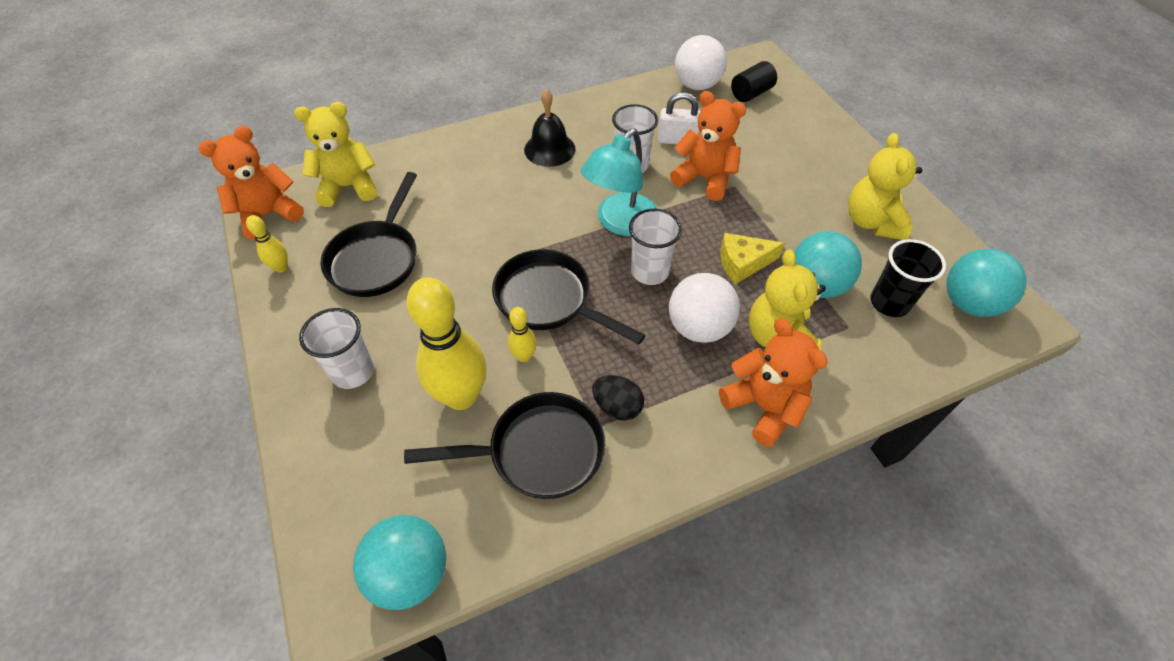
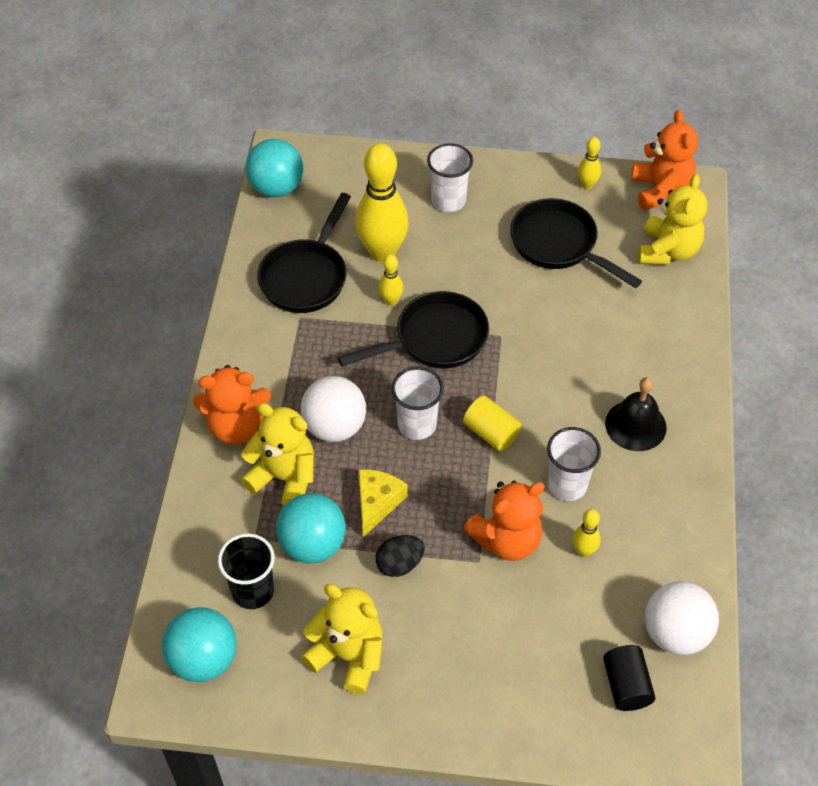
camera: 120 degrees right, 0 degrees up
turquoise lamp [581,128,657,236] -> yellow cylinder [463,396,522,451]
black egg [592,375,644,421] -> black egg moved to [376,535,425,577]
white padlock [658,92,700,144] -> yellow bowling pin [572,509,601,557]

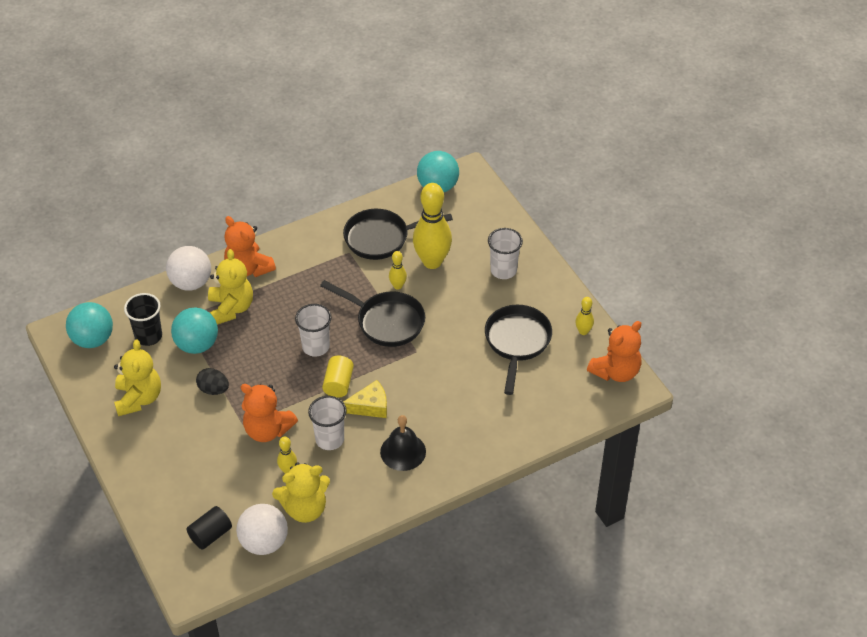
camera: 55 degrees right, 5 degrees down
white ball [301,376,366,442] -> white ball moved to [166,246,211,291]
yellow cheese [358,469,408,537] -> yellow cheese moved to [343,380,387,418]
yellow teddy bear [638,174,707,265] -> yellow teddy bear moved to [272,462,330,523]

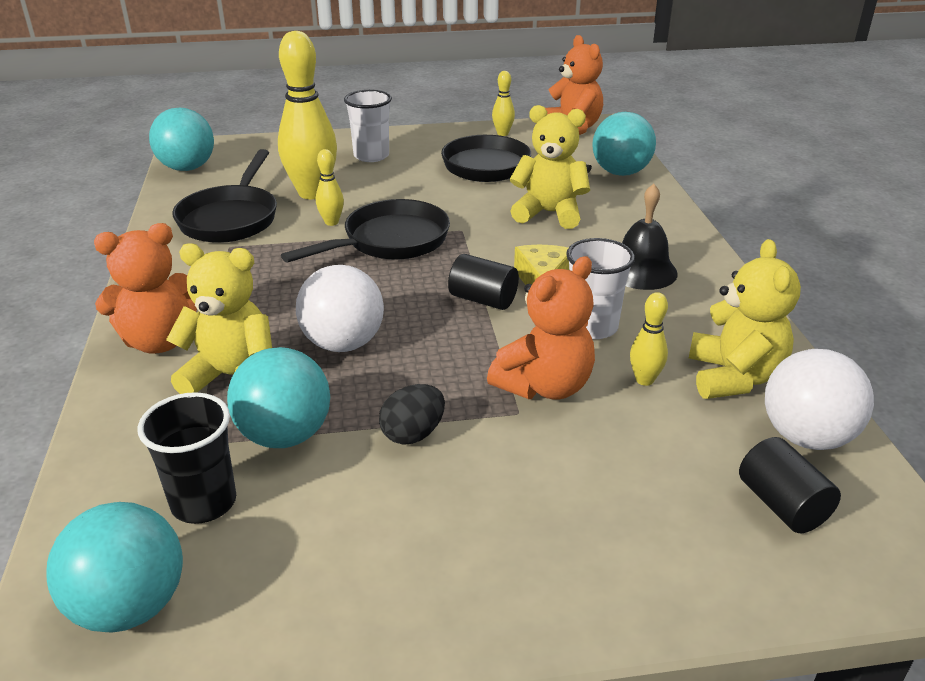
camera: 70 degrees left, 15 degrees down
yellow teddy bear [114,339,161,416] -> yellow teddy bear moved to [510,105,590,229]
white ball [166,246,211,291] -> white ball moved to [296,265,384,352]
white cup [295,304,332,357] -> none
yellow cylinder [322,356,354,398] -> black cylinder [448,254,519,310]
none -> turquoise ball [592,112,656,176]

